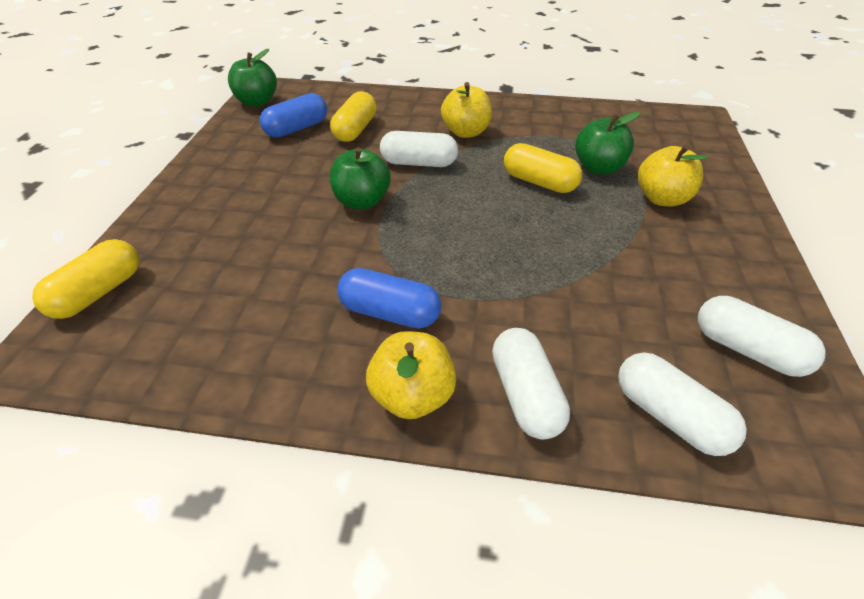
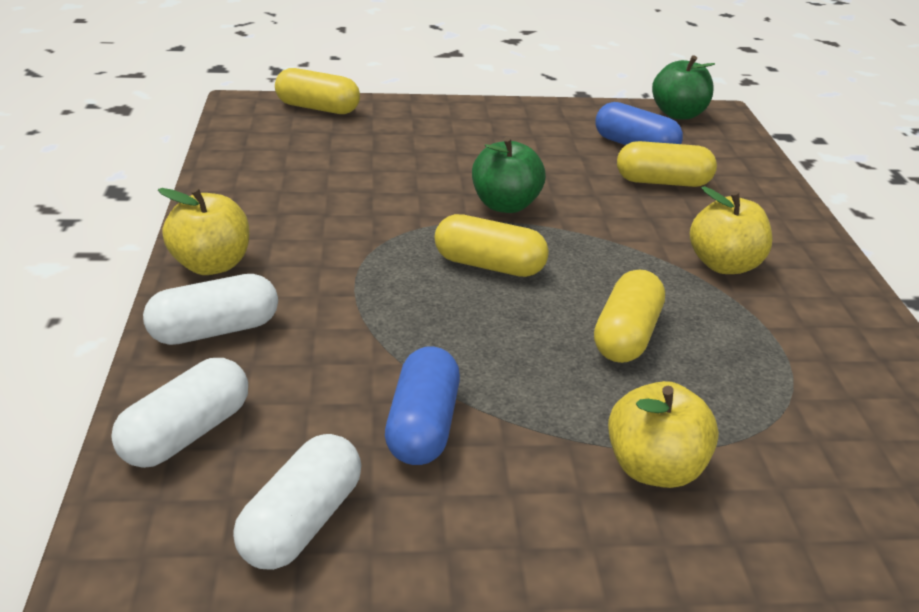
camera: 75 degrees right, 10 degrees down
blue capsule [337,268,441,328] -> blue capsule moved to [385,346,460,465]
white capsule [380,131,458,167] -> none
green apple [575,112,640,175] -> none
none -> yellow capsule [435,214,549,277]

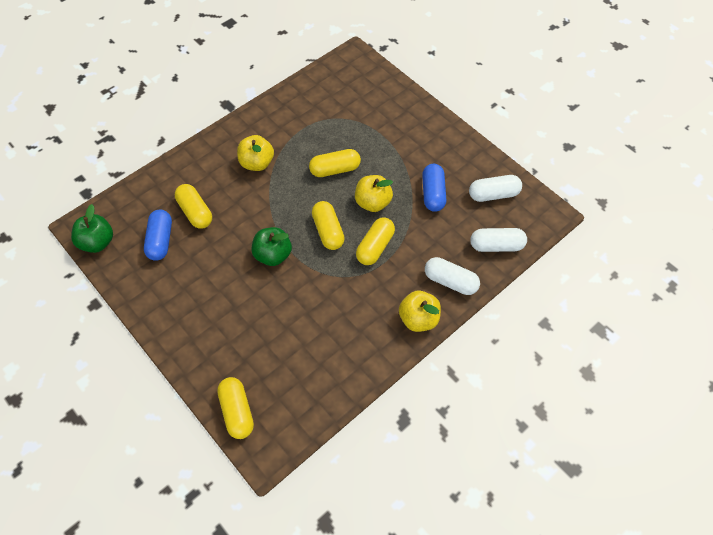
camera: 125 degrees left, 25 degrees up
blue capsule [385,346,460,465] -> blue capsule turned 60 degrees counterclockwise [422,164,446,212]
yellow apple [608,381,719,488] -> yellow apple moved to [355,175,393,212]
none -> yellow capsule [356,218,395,265]

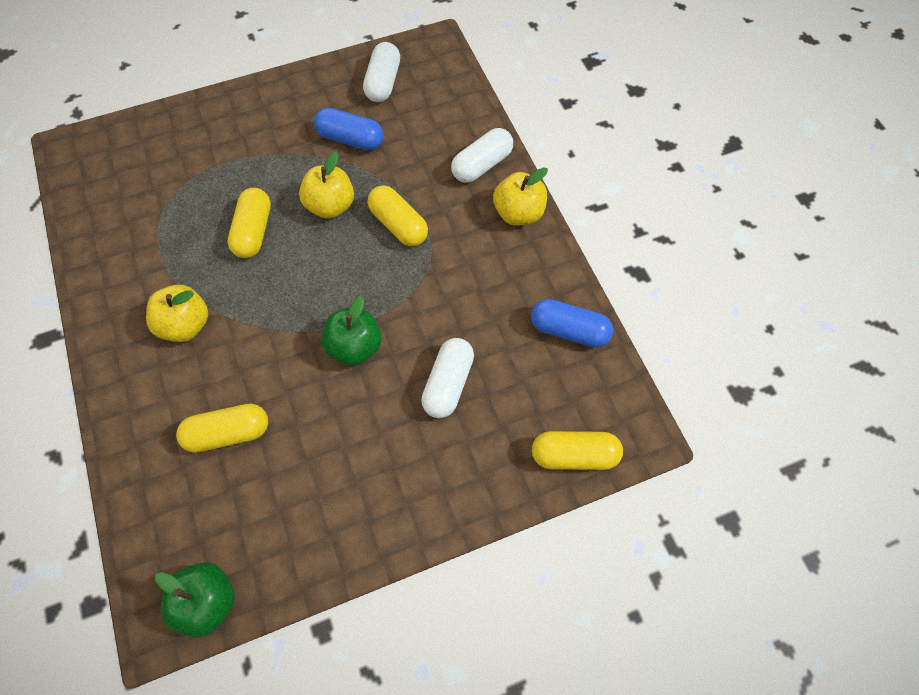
camera: 70 degrees left, 5 degrees up
blue capsule [144,209,172,261] -> blue capsule moved to [531,299,613,348]
yellow capsule [312,201,345,250] -> none
white capsule [471,228,527,252] -> white capsule moved to [421,338,474,418]

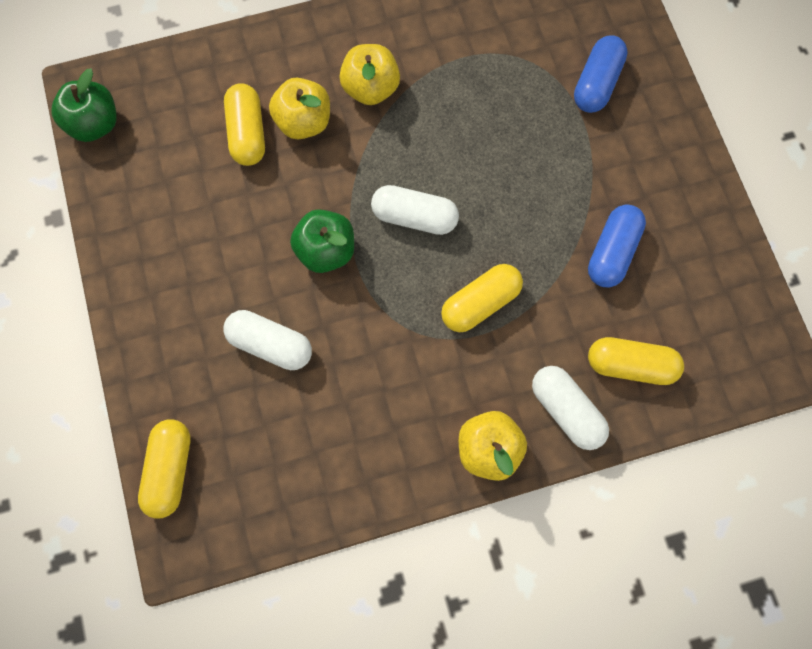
camera: 95 degrees right, 10 degrees up
yellow capsule [228,188,271,258] -> yellow capsule moved to [588,337,684,385]
yellow apple [299,152,354,219] -> yellow apple moved to [269,78,330,140]
white capsule [363,42,400,102] -> white capsule moved to [371,185,459,235]
blue capsule [531,299,613,348] -> blue capsule moved to [574,35,628,113]

